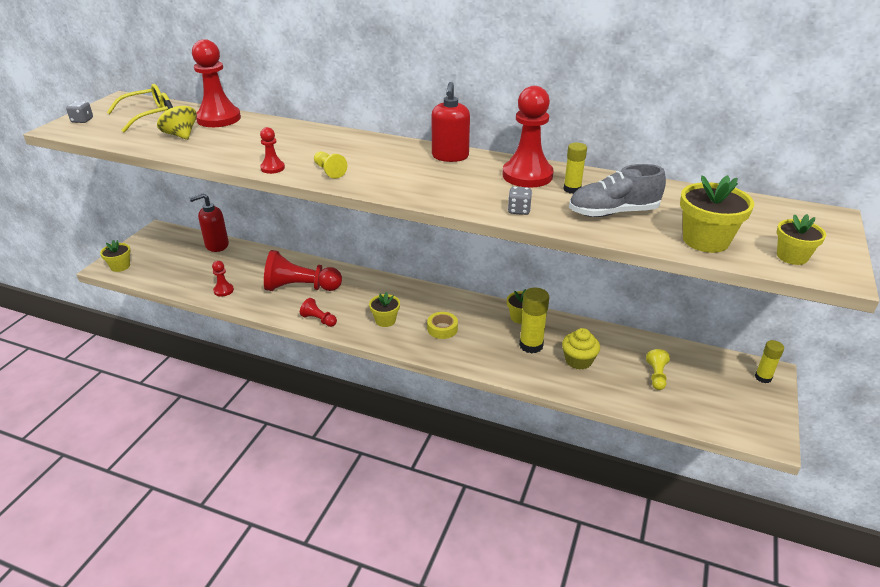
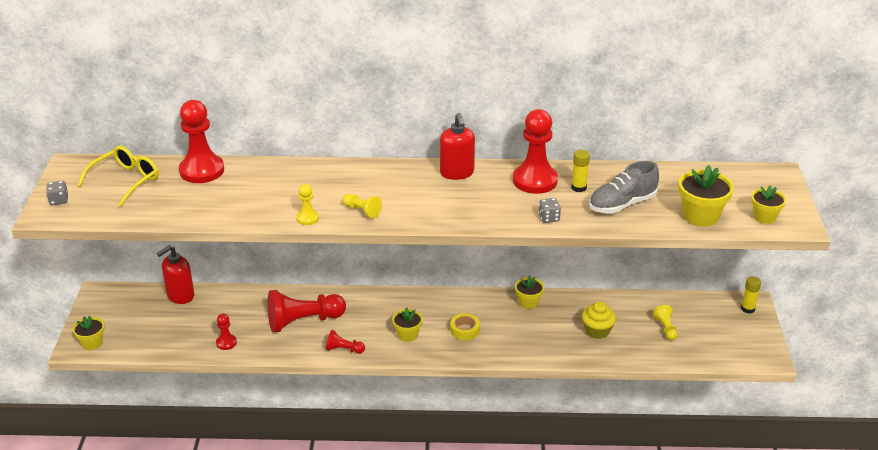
camera: 20 degrees left, 0 degrees up
yellow spinning top [157,100,197,140] -> none
red pawn [260,127,285,174] -> yellow pawn [296,184,319,225]
yellow glue stick [519,288,549,353] -> none

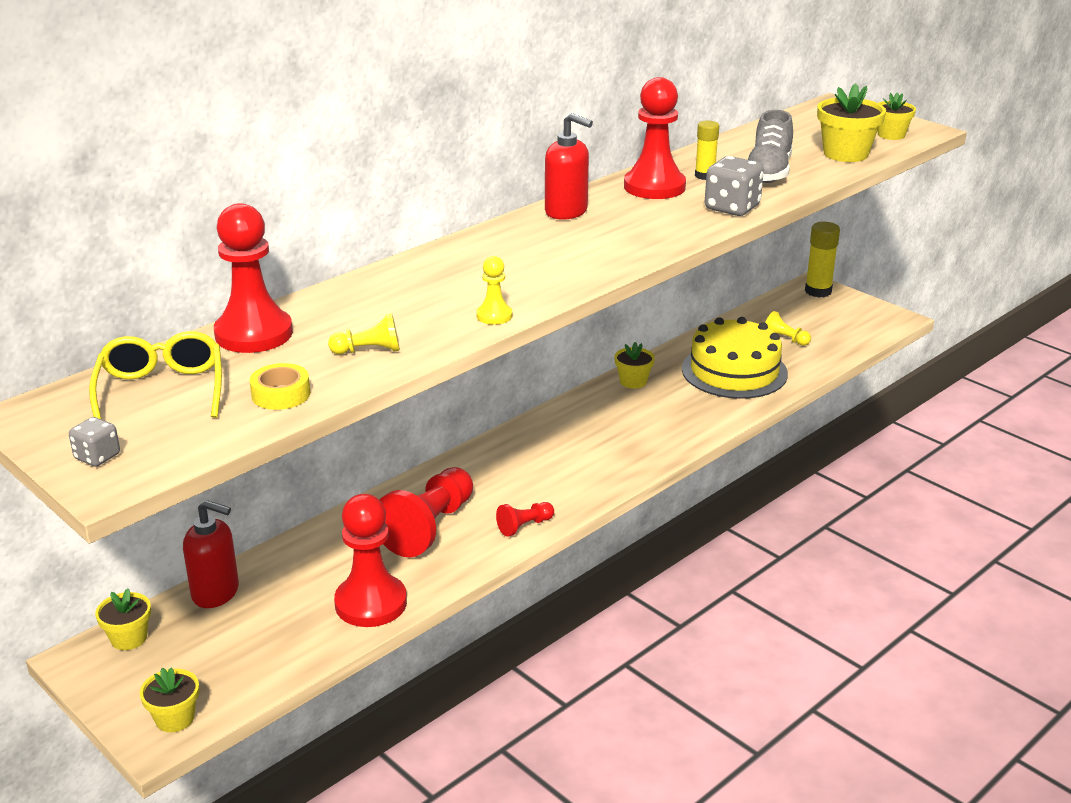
camera: 45 degrees left, 5 degrees down
red soap dispenser [157,245,194,304] -> red soap dispenser turned 75 degrees counterclockwise [183,500,239,608]
red pawn [216,314,237,350] -> red pawn [334,494,407,627], size x2.08
yellow pawn [342,194,382,219] -> yellow pawn moved to [328,314,400,355]
yellow flower pot [392,307,423,342] -> yellow flower pot moved to [95,588,151,650]
yellow tape [450,313,480,340] -> yellow tape moved to [249,363,310,410]
grey dice [538,198,561,223] -> grey dice [705,156,764,216], size x1.80
yellow cupcake [582,301,616,339] -> yellow cake [682,317,788,399]
yellow glue stick [741,276,761,314] -> yellow glue stick [805,222,840,297], size x1.58

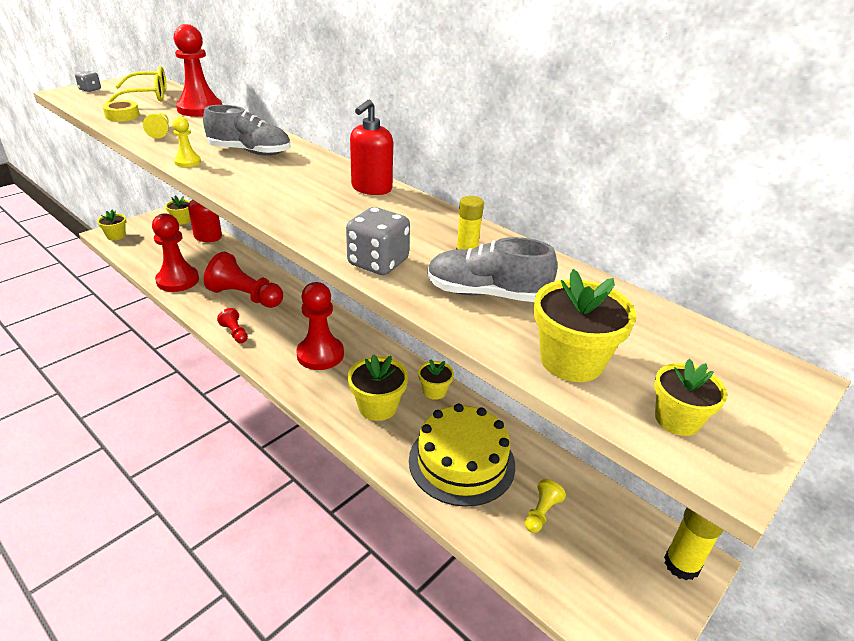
camera: 85 degrees right, 5 degrees up
red pawn [624,77,686,199] -> red pawn moved to [296,282,344,370]
none -> grey shoe [203,105,290,155]
none -> yellow flower pot [348,354,408,421]

